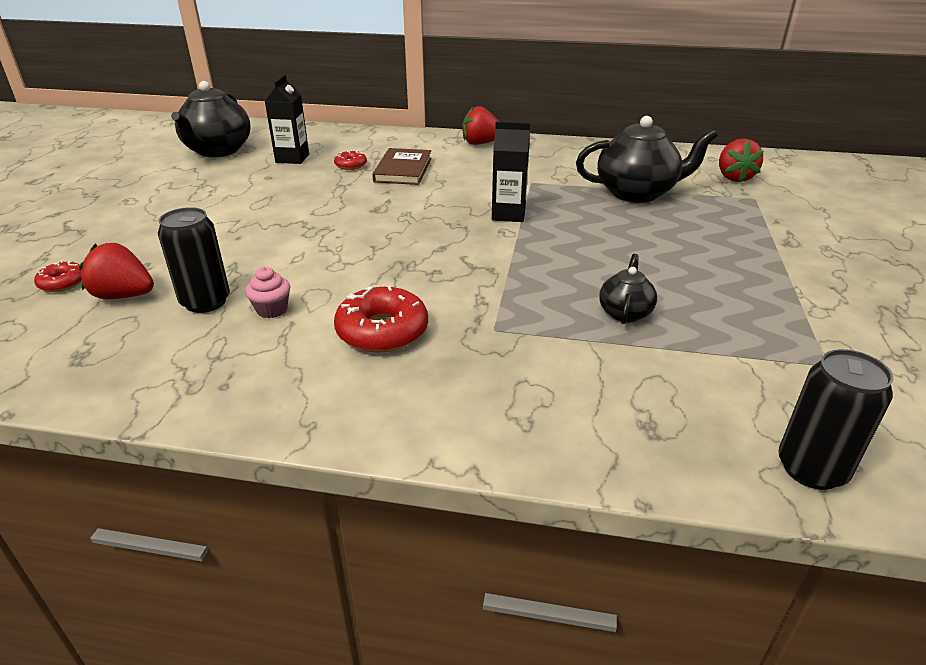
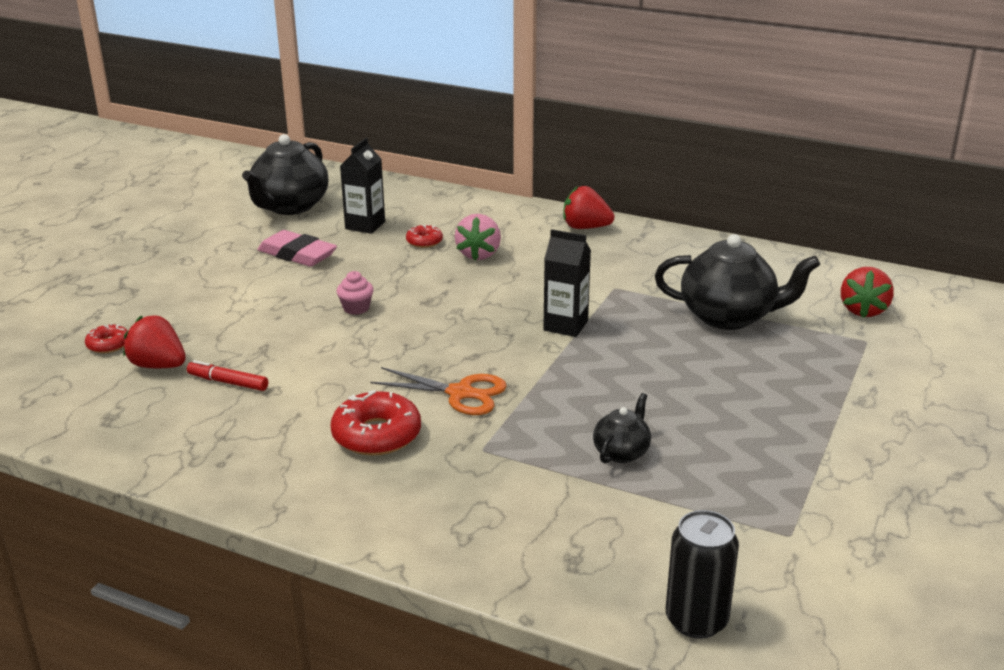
camera: 15 degrees right, 5 degrees down
black can [158,207,230,313] -> red marker [187,360,268,391]
pink cupcake [245,267,290,318] -> pink cupcake moved to [337,271,374,315]
brown book [372,148,432,185] -> pink strawberry [455,214,501,261]
none -> pink eraser [257,230,337,267]
none -> orange scissors [370,367,507,415]

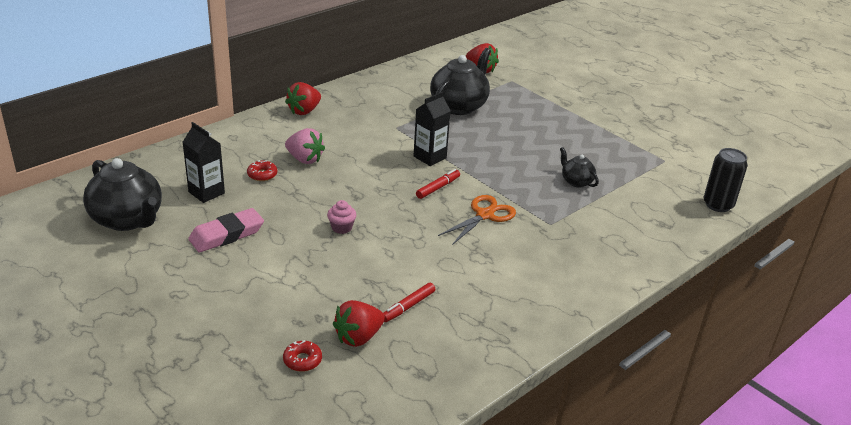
camera: 70 degrees left, 5 degrees up
red donut [330,390,421,456] -> none
none -> red marker [416,169,460,199]

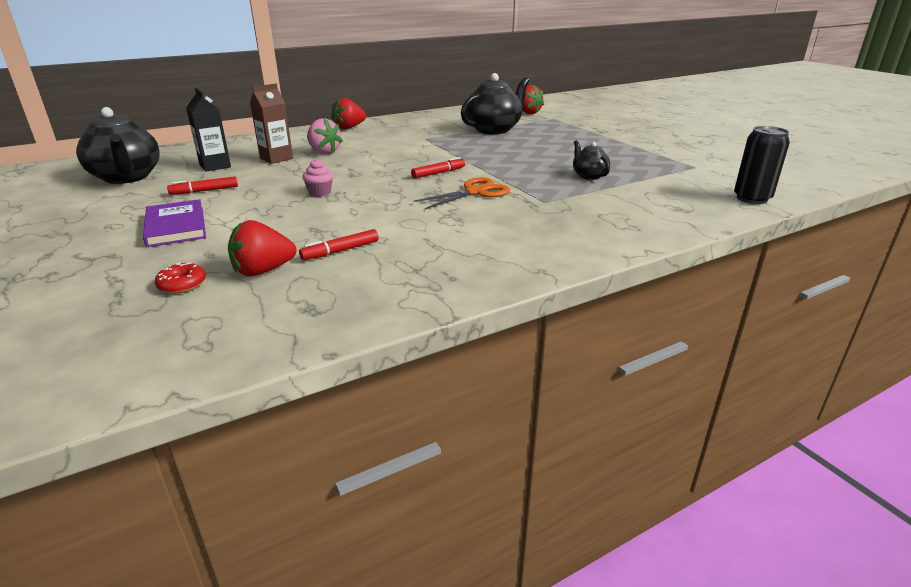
camera: 15 degrees right, 5 degrees down
pink eraser [188,208,264,252] -> red marker [167,176,238,195]
red donut [247,160,277,181] -> brown carton [250,84,293,164]
black carton [414,92,450,166] -> none
none -> purple book [143,199,206,247]

